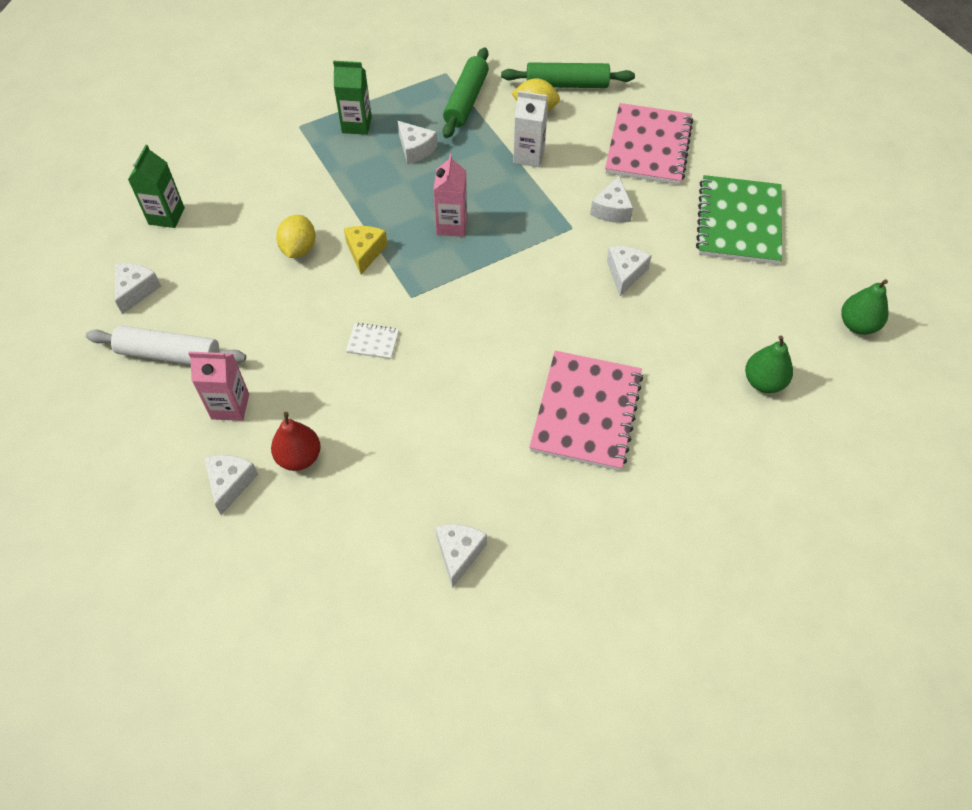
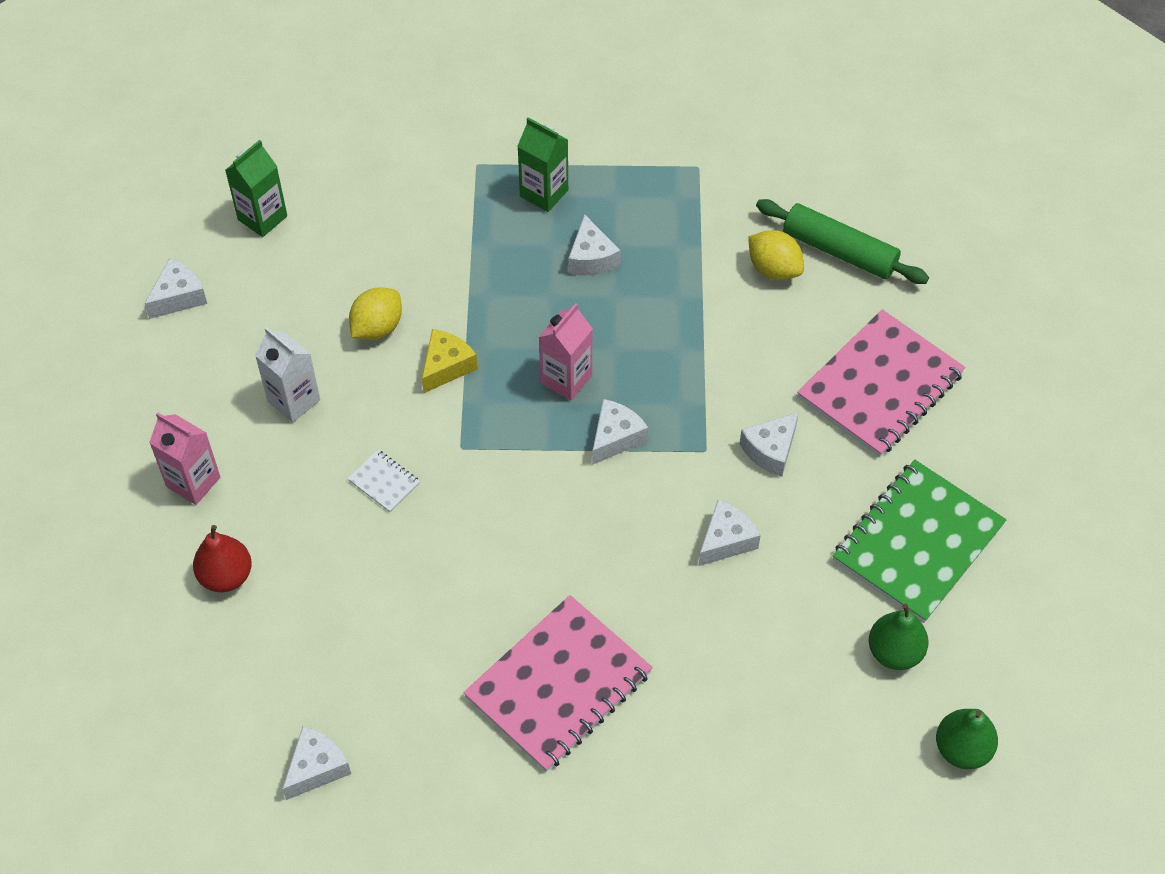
camera: 30 degrees right, 0 degrees up
white rolling pin [86,325,246,365] -> none
white cheese [204,455,258,515] -> white cheese moved to [592,399,648,465]
green rolling pin [443,47,489,138] -> none
white carton [513,91,548,167] -> white carton moved to [255,327,320,423]
green pear [745,336,793,393] -> green pear moved to [869,604,929,670]

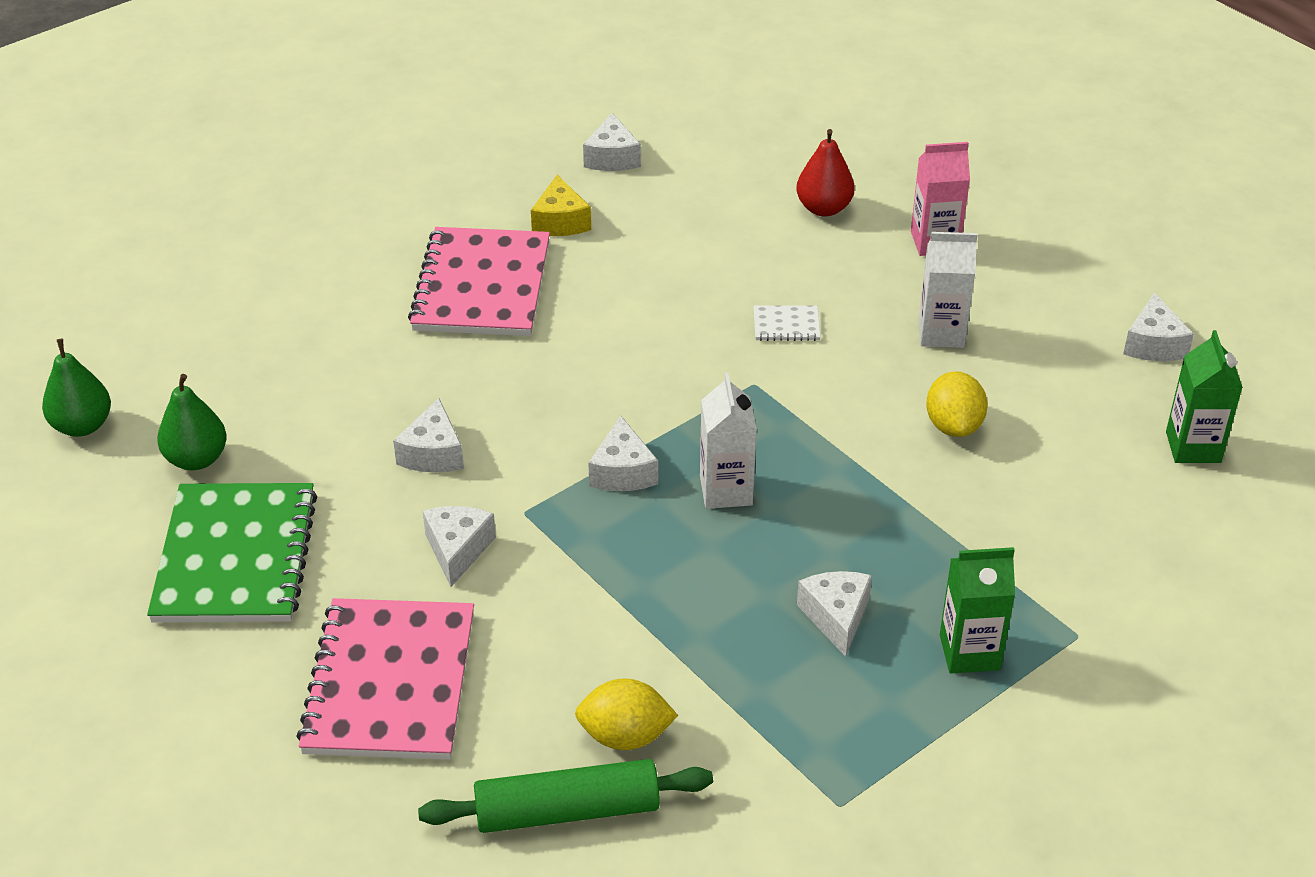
camera: 140 degrees right, 15 degrees down
yellow cheese [422,329,478,393] -> yellow cheese moved to [531,175,591,236]
pink carton [539,303,593,401] -> white carton [700,372,757,509]
white cheese [568,214,621,275] -> white cheese turned 45 degrees clockwise [797,571,872,657]

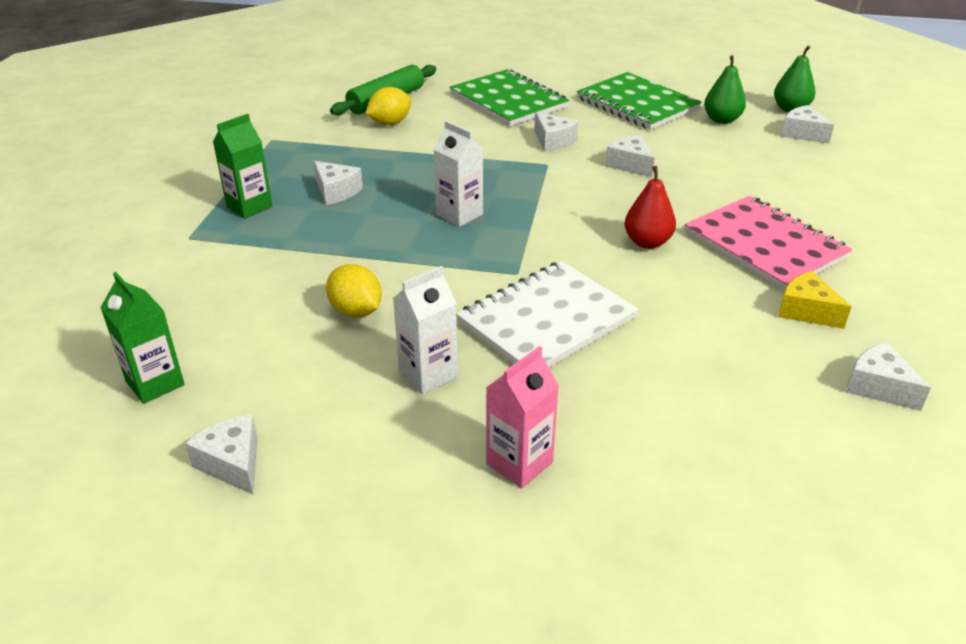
camera: 140 degrees right, 5 degrees down
pink notebook [297,598,474,760] -> green notebook [450,69,569,126]
white cheese [588,416,658,491] -> white cheese moved to [781,105,834,144]
white notebook [754,305,821,341] -> white notebook [456,261,639,367], size x2.45
red pear [796,129,854,217] -> red pear moved to [624,166,676,249]

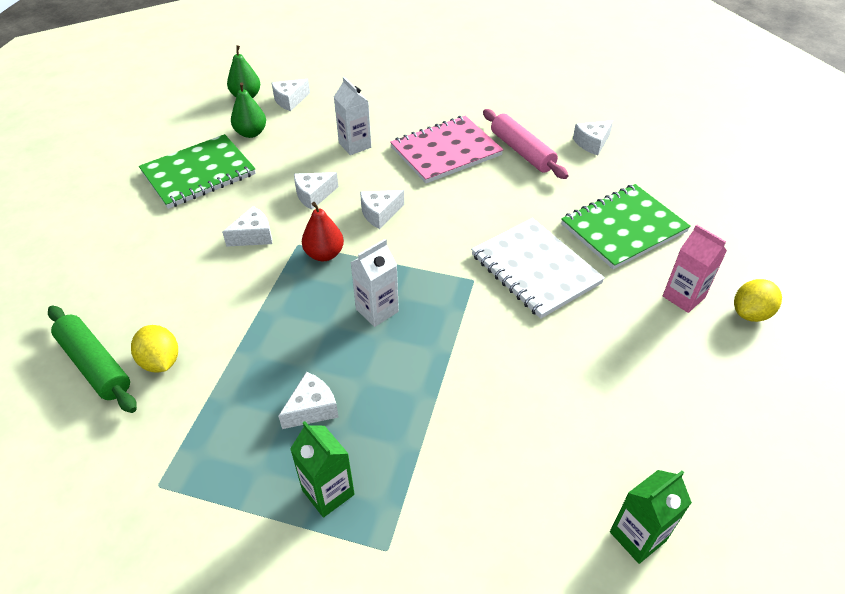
camera: 85 degrees left, 10 degrees up
white cheese [185,414,258,495] -> white cheese moved to [360,190,404,229]
yellow lemon [326,264,382,317] -> yellow lemon moved to [734,279,782,322]
white carton [393,266,458,395] -> white carton moved to [334,77,371,155]
green notebook [450,69,569,126] -> green notebook moved to [561,184,691,269]
red pear [624,166,676,249] -> red pear moved to [302,202,344,261]
yellow cheese [778,271,852,329] -> pink rolling pin [483,109,569,179]

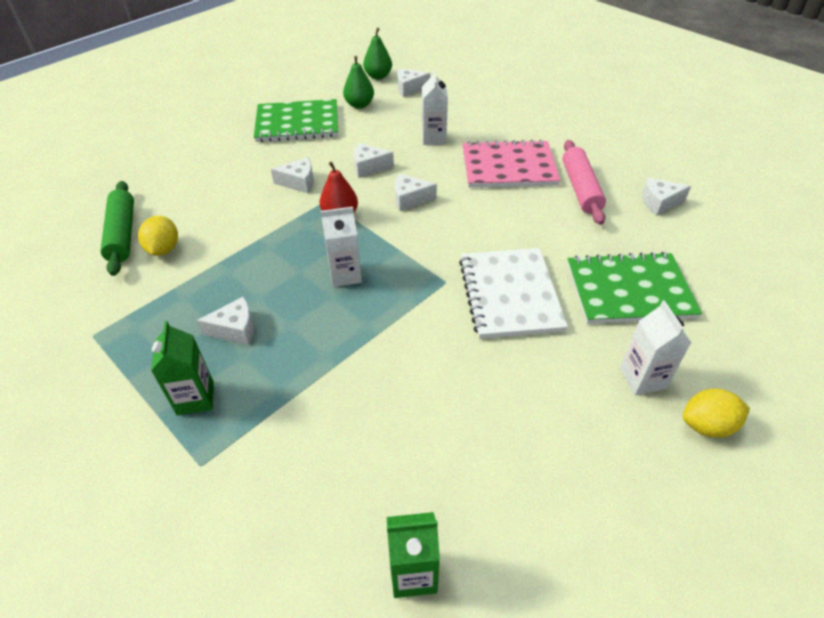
camera: 30 degrees right, 0 degrees up
pink carton [663,224,727,313] -> white carton [620,300,691,395]

